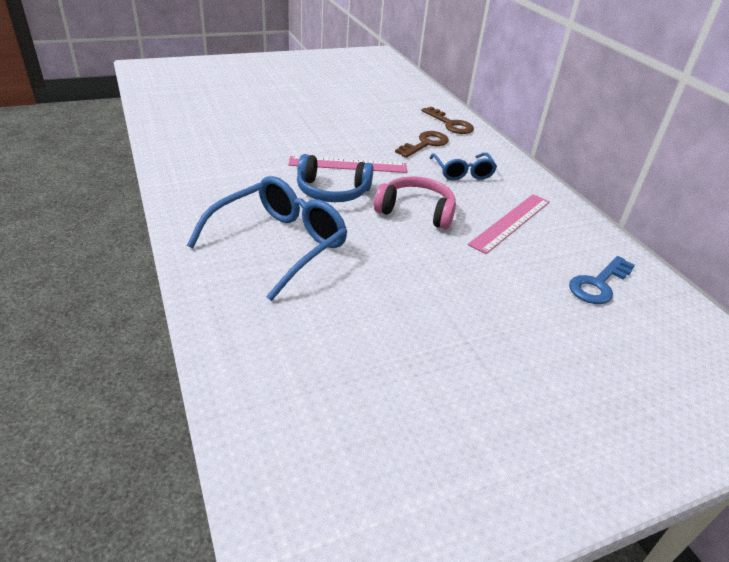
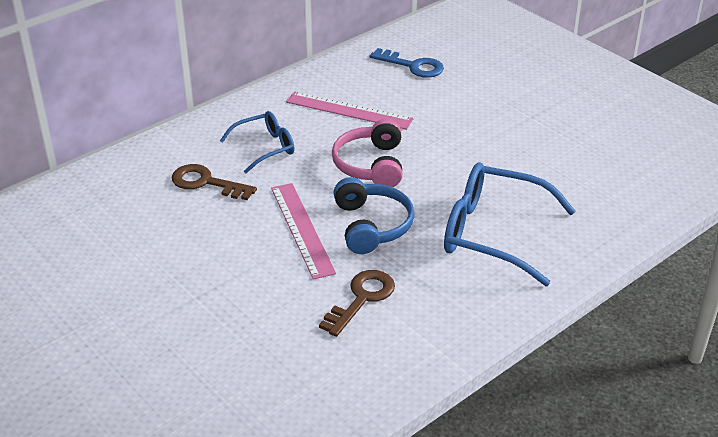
camera: 105 degrees left, 0 degrees up
brown key [421,107,474,134] -> brown key moved to [319,270,395,337]

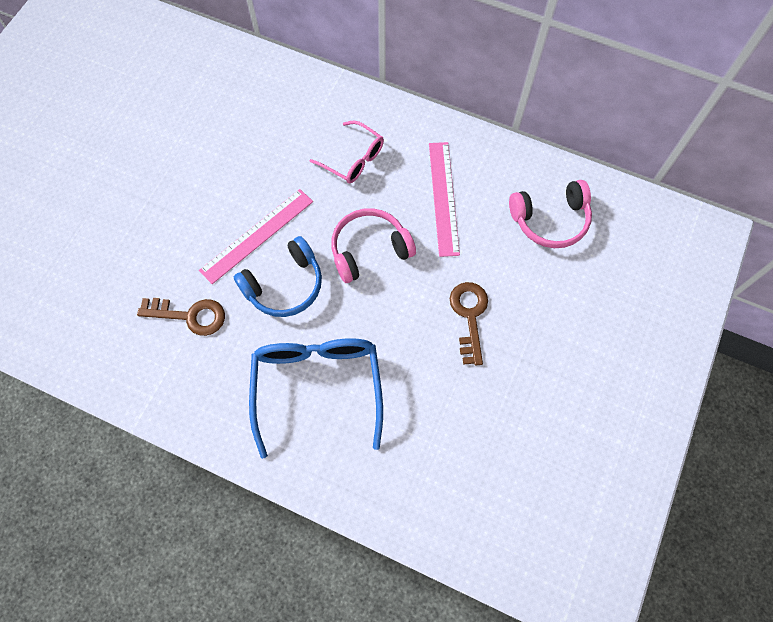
camera: 65 degrees right, 30 degrees up
brown key [172,164,257,200] -> brown key moved to [450,282,488,365]
blue glasses [220,111,294,173] -> pink glasses [310,121,384,183]
blue key [370,48,444,78] -> pink headphones [509,180,592,248]

